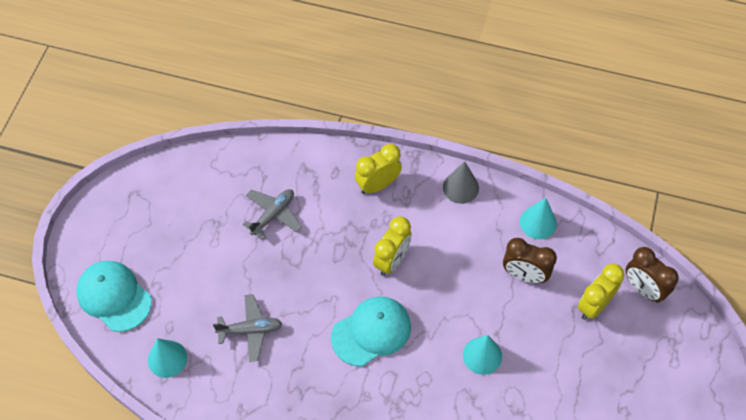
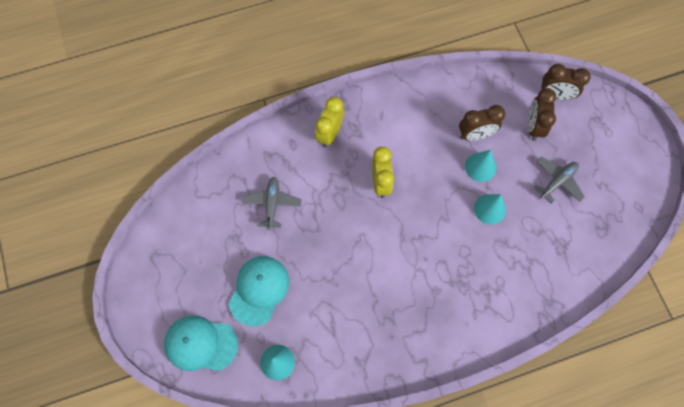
camera: 35 degrees left, 10 degrees up
grey plane [213,294,282,362] -> grey plane moved to [534,157,585,204]
turquoise cap [331,296,411,366] -> turquoise cap moved to [229,256,289,326]
grey cone [443,161,479,204] -> none
turquoise cone [520,198,557,239] -> turquoise cone moved to [465,150,496,182]
yellow clock [578,264,624,320] -> brown clock [527,88,556,141]

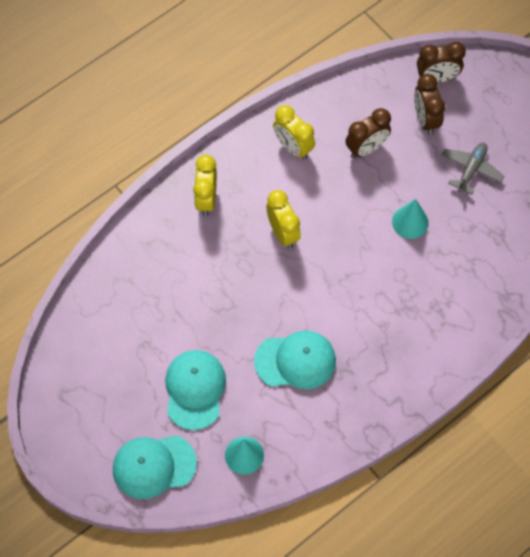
camera: 20 degrees left, 5 degrees down
grey plane [242,177,301,230] -> none
turquoise cone [465,150,496,182] -> none
none -> turquoise cap [254,331,336,389]
none -> yellow clock [273,105,315,160]

